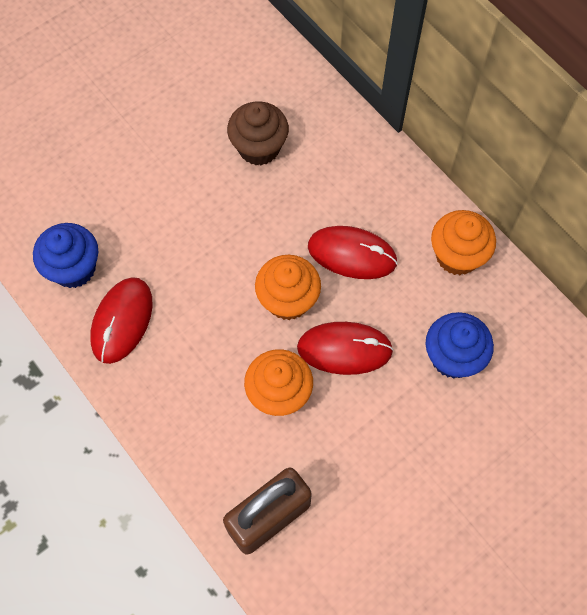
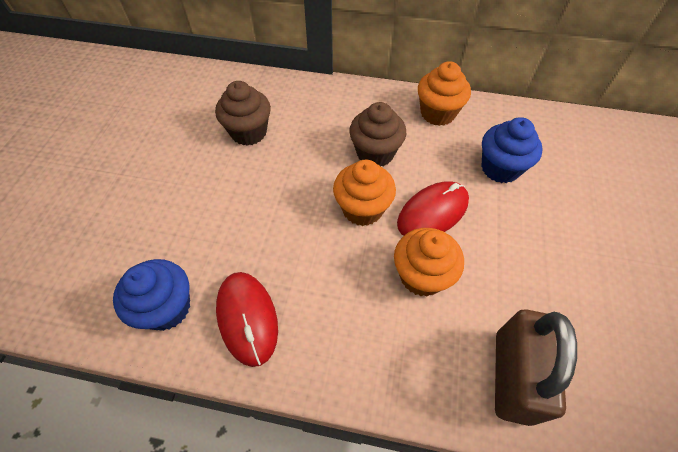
camera: 40 degrees left, 10 degrees down
red mouse [308,226,398,279] -> brown cupcake [349,102,406,166]

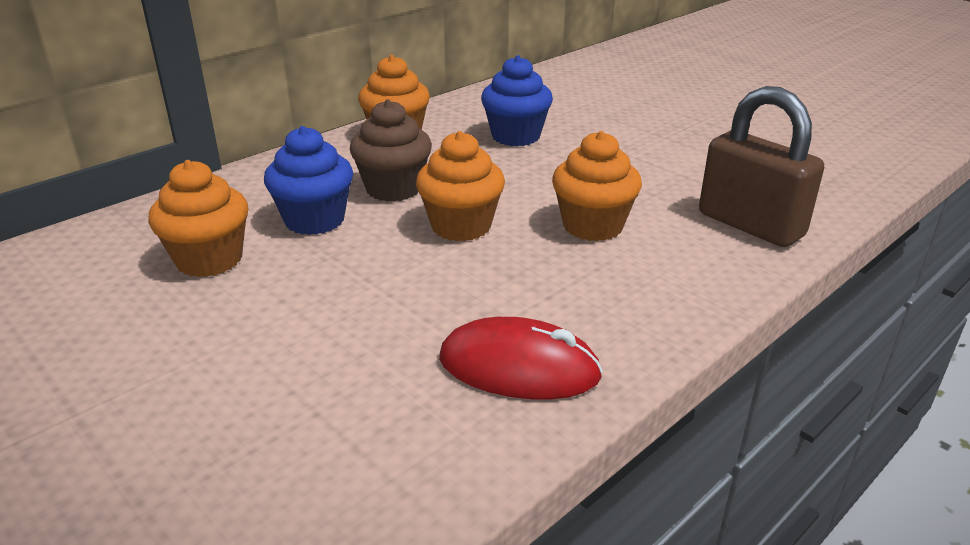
camera: 55 degrees left, 25 degrees down
blue cupcake [113,259,190,331] -> blue cupcake moved to [264,126,353,235]
brown cupcake [215,81,271,146] -> orange cupcake [148,160,248,277]
red mouse [397,181,469,236] -> none

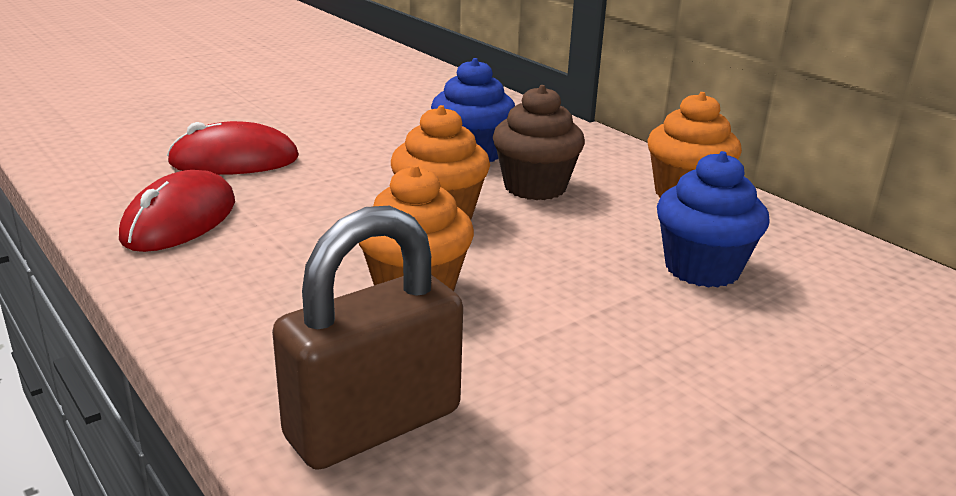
camera: 95 degrees right, 5 degrees down
orange cupcake [148,160,248,277] -> none
none -> red mouse [167,121,299,175]

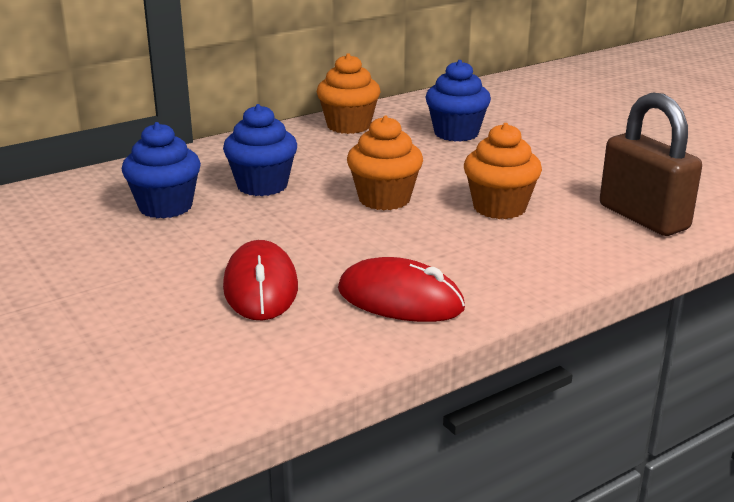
camera: 85 degrees left, 0 degrees up
brown cupcake [493,85,585,200] -> none
none -> blue cupcake [122,122,201,218]

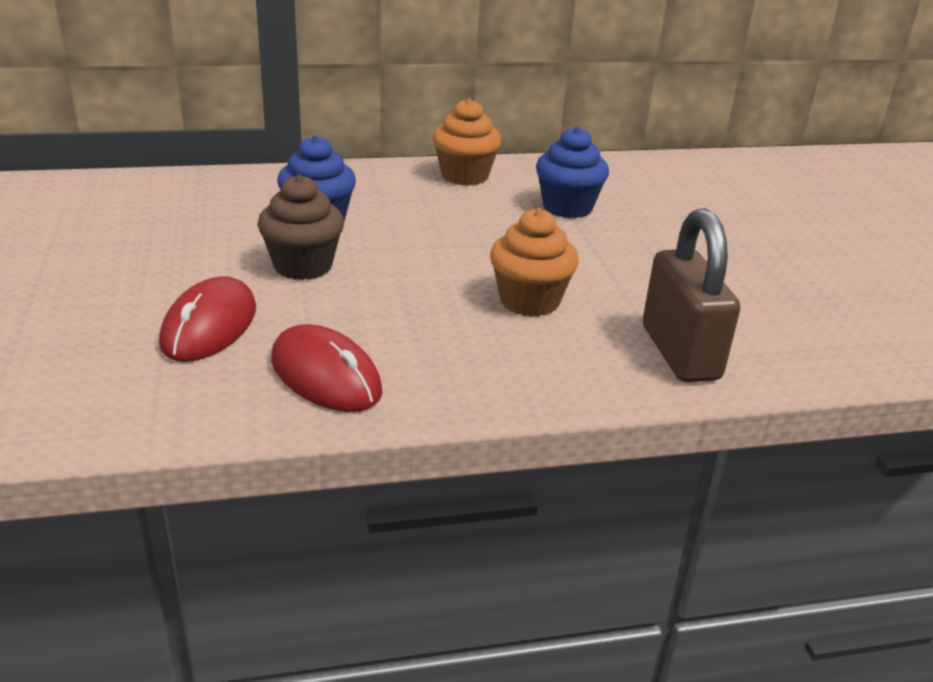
camera: 20 degrees right, 5 degrees up
blue cupcake [122,122,201,218] -> none
orange cupcake [347,115,423,210] -> none
none -> brown cupcake [257,174,344,280]

